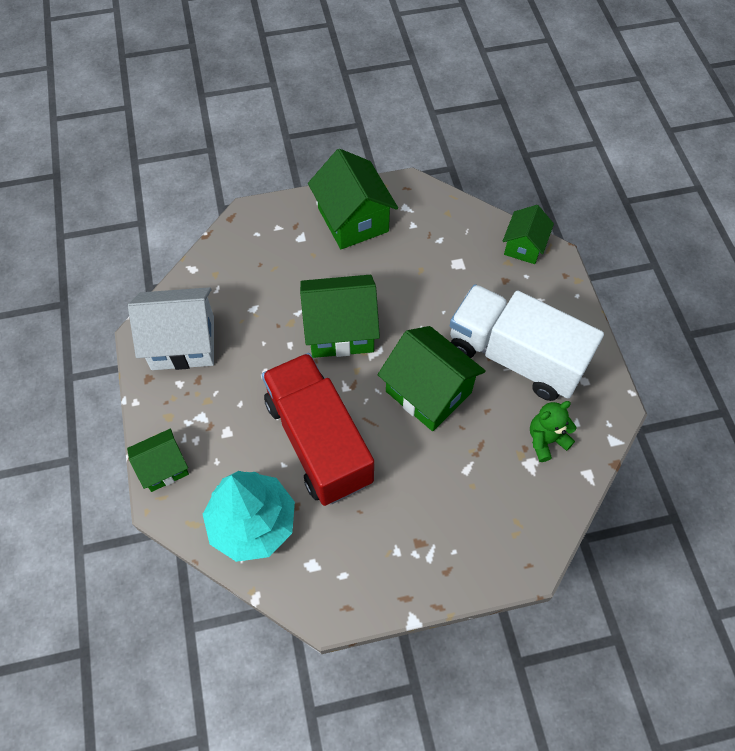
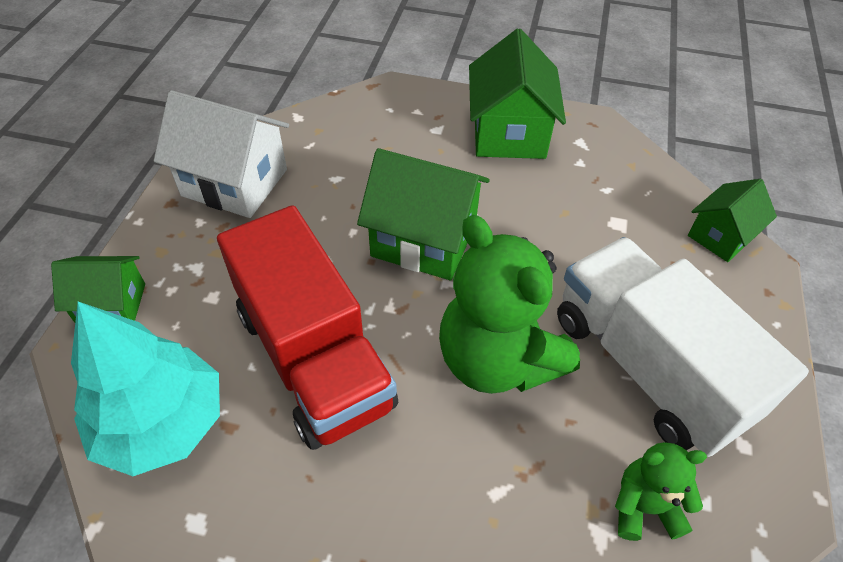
camera: 25 degrees right, 10 degrees down
red truck [262,353,374,506] -> red truck turned 150 degrees clockwise [217,205,398,450]
green house [378,326,486,431] -> green teddy bear [439,215,580,394]

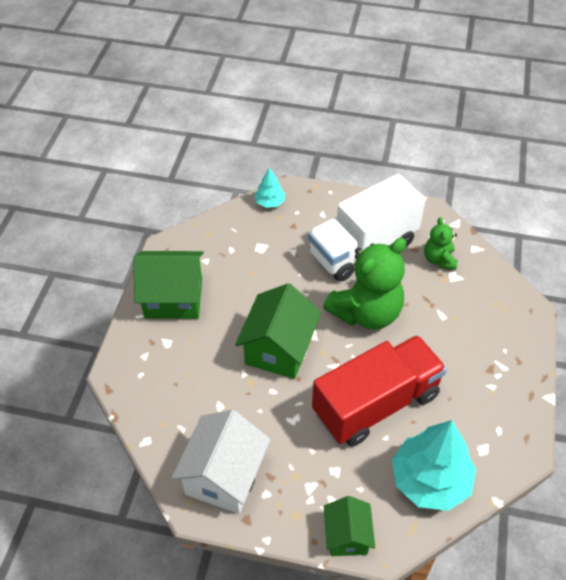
camera: 90 degrees left, 0 degrees up
green house [688,179,777,262] -> turquoise tree [254,168,285,208]

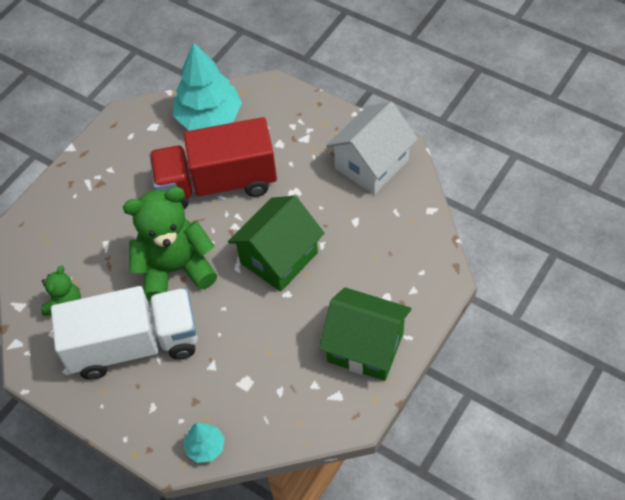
camera: 155 degrees left, 5 degrees up
green house [324,496,375,556] -> none

